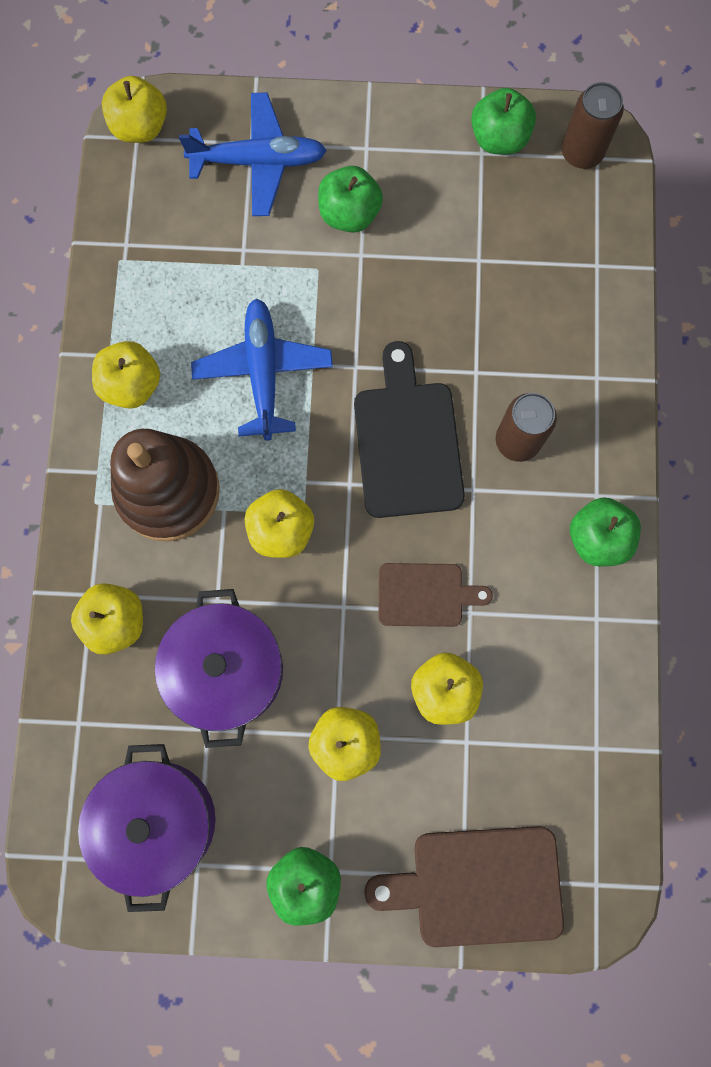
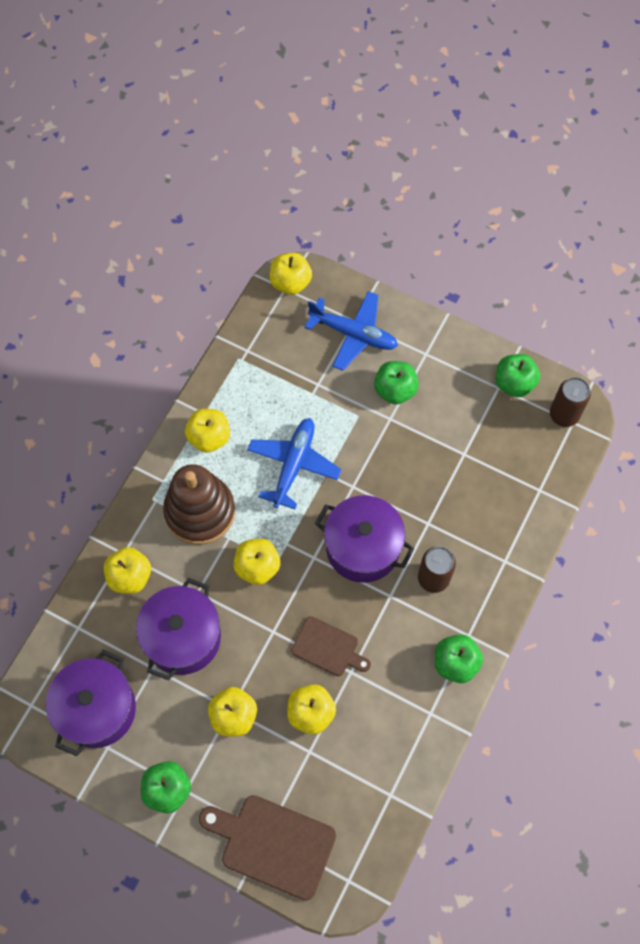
camera: 25 degrees right, 10 degrees down
black cutting board [354,341,465,518] -> purple pot [315,495,414,583]

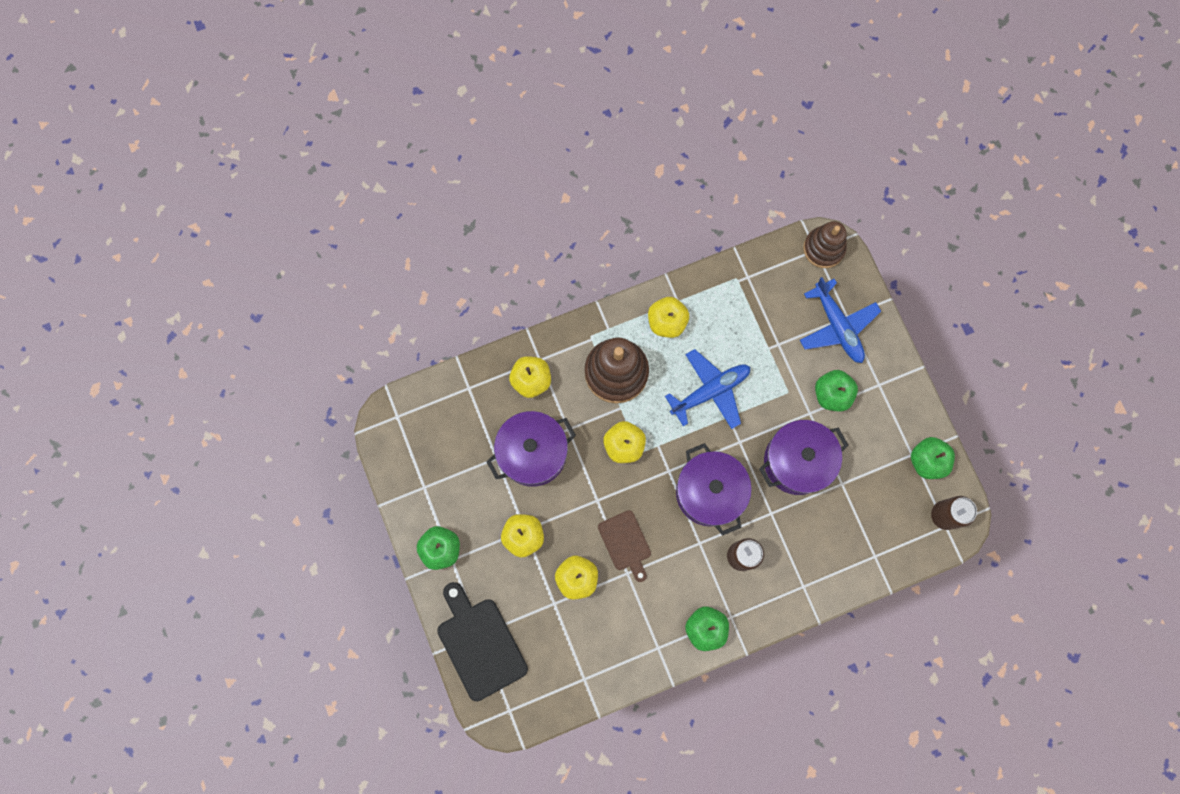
camera: 40 degrees right, 10 degrees up
purple pot [46,650,136,756] -> purple pot moved to [759,420,849,495]
brown cutting board [199,795,336,901] -> black cutting board [437,582,528,702]
yellow apple [269,253,312,295] -> brown stacking toy [803,221,847,268]

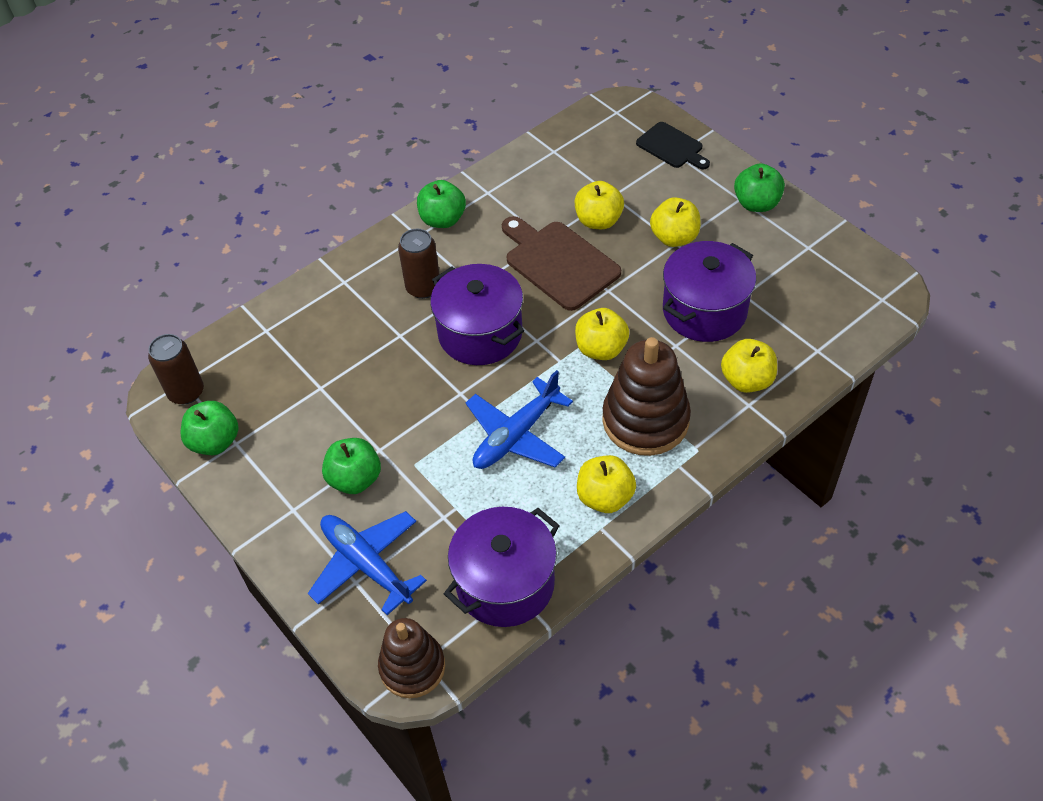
camera: 165 degrees right, 25 degrees down
black cutting board [437,582,528,702] -> black cutting board [636,122,710,169], size x0.62
brown cutting board [598,510,651,582] -> brown cutting board [502,216,621,311], size x1.62
purple pot [759,420,849,495] -> purple pot moved to [444,507,560,627]

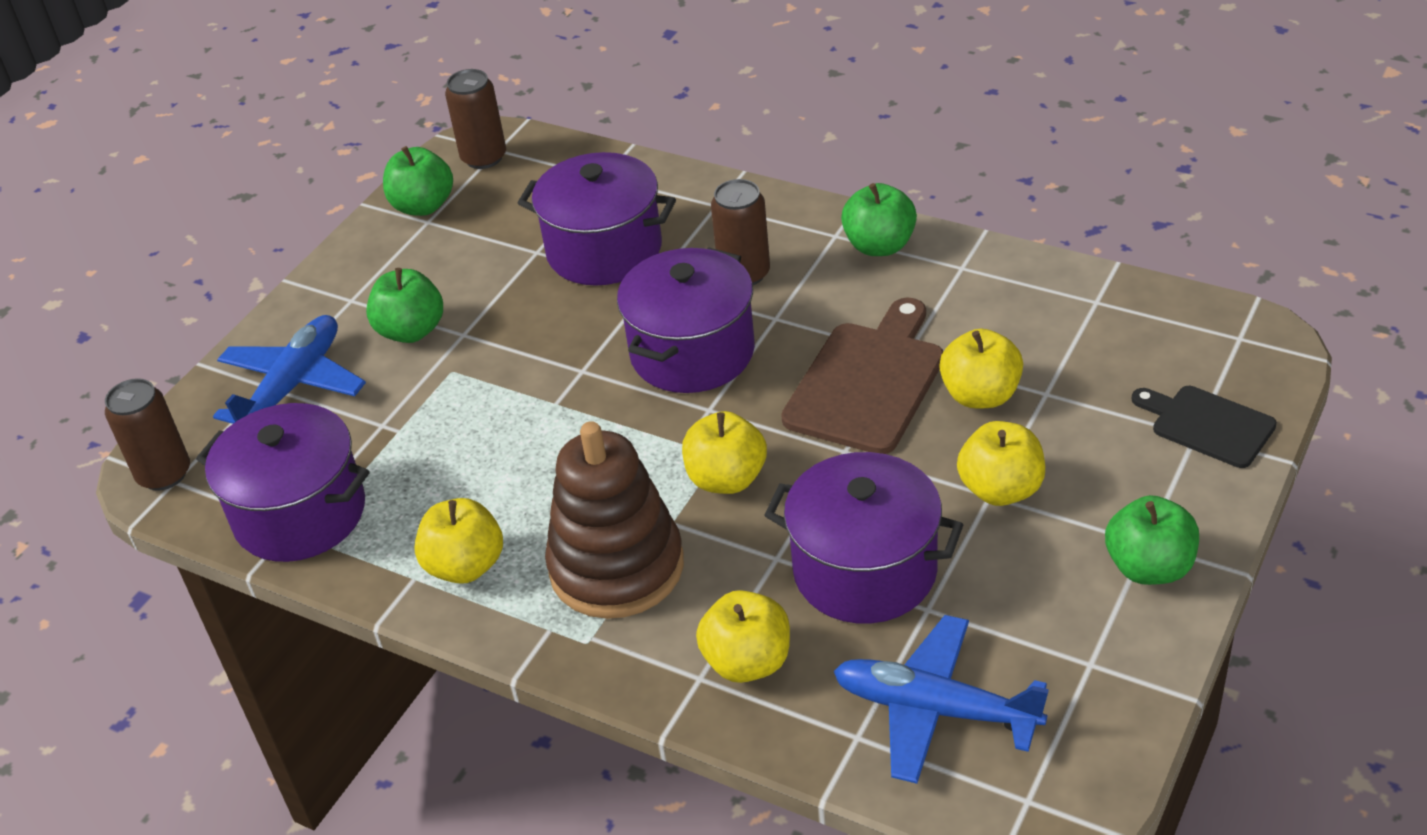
camera: 70 degrees right, 10 degrees down
brown stacking toy [378,618,445,698] -> brown can [105,378,190,491]
blue plane [466,370,573,469] -> blue plane moved to [834,615,1049,784]
black cutting board [636,122,710,169] -> black cutting board turned 105 degrees clockwise [1132,386,1277,468]
none -> purple pot [518,152,676,286]

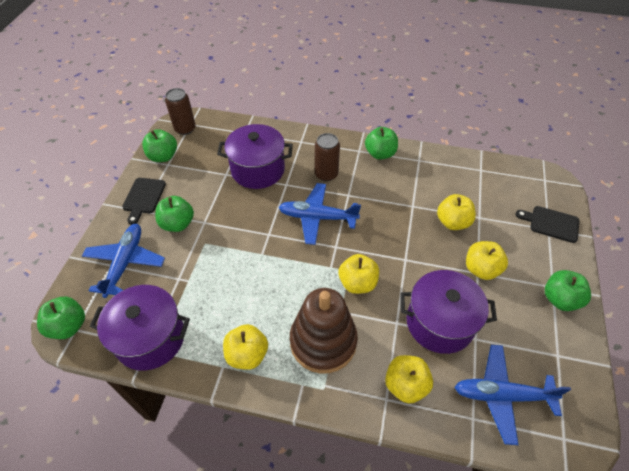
camera: 20 degrees left, 10 degrees up
brown can [105,378,190,491] -> green apple [37,296,85,339]
purple pot [617,247,755,393] -> blue plane [278,183,361,245]
brown cutting board [781,297,943,454] -> none
none -> black cutting board [122,178,166,225]

